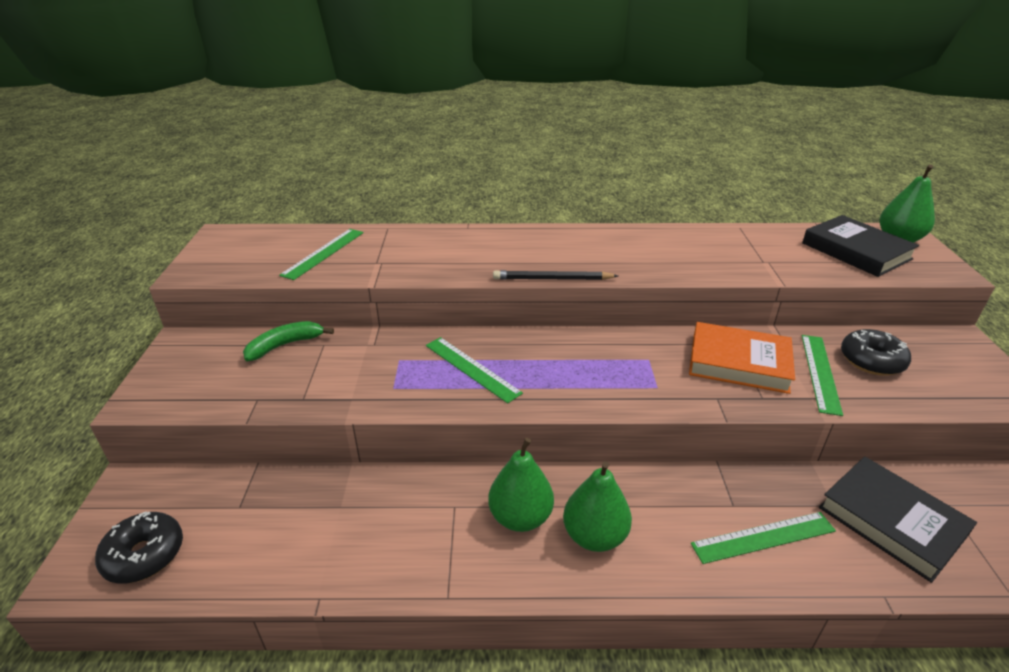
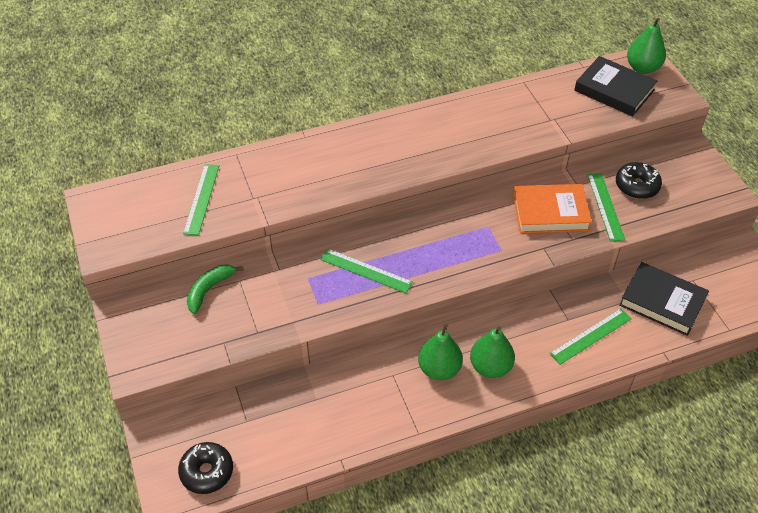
camera: 20 degrees left, 15 degrees up
black pencil [493,270,618,280] -> none

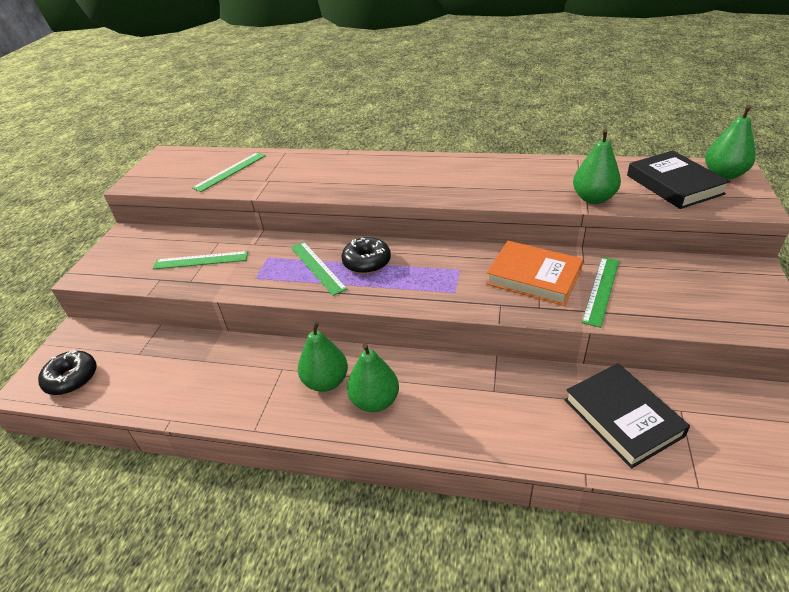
camera: 35 degrees right, 10 degrees down
green banana [187,265,244,314] -> none
green ruler [549,308,632,365] -> green ruler moved to [153,251,248,270]
black donut [616,162,662,199] -> black donut moved to [341,237,391,274]
none -> green pear [573,129,621,204]

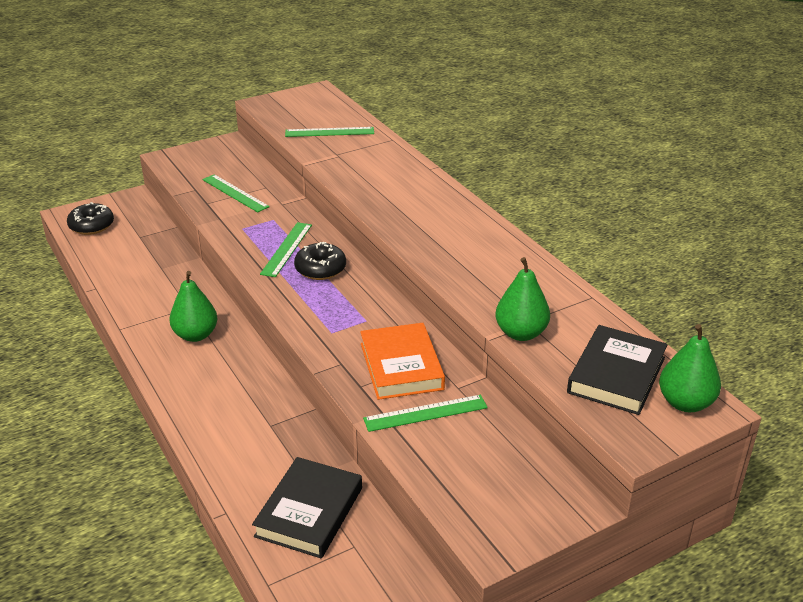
camera: 45 degrees right, 5 degrees down
green pear [347,343,399,412] -> none

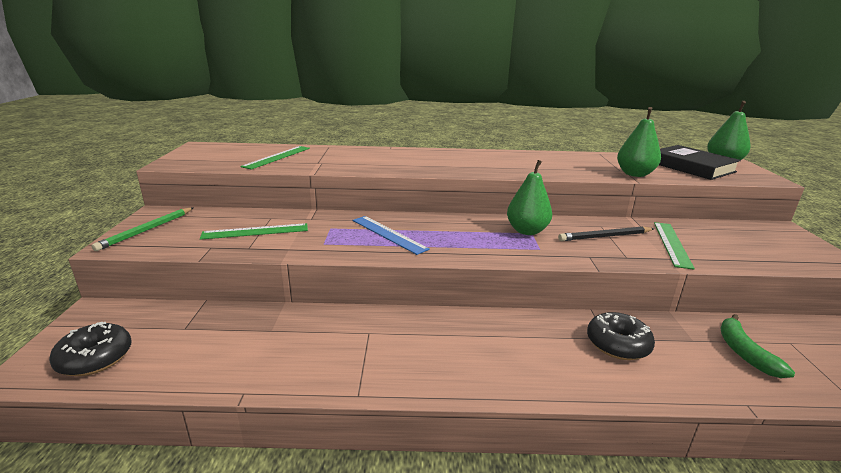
camera: 60 degrees left, 10 degrees down
green pear [169,271,218,342] -> green pear moved to [507,160,552,235]
black book [252,457,362,559] -> green banana [720,314,795,378]
green ruler [260,222,312,277] -> blue ruler [352,216,430,255]
black donut [294,242,346,280] -> black donut moved to [587,312,655,360]
orange book [360,323,445,400] -> black pencil [558,226,654,241]
none -> green pencil [92,207,194,251]

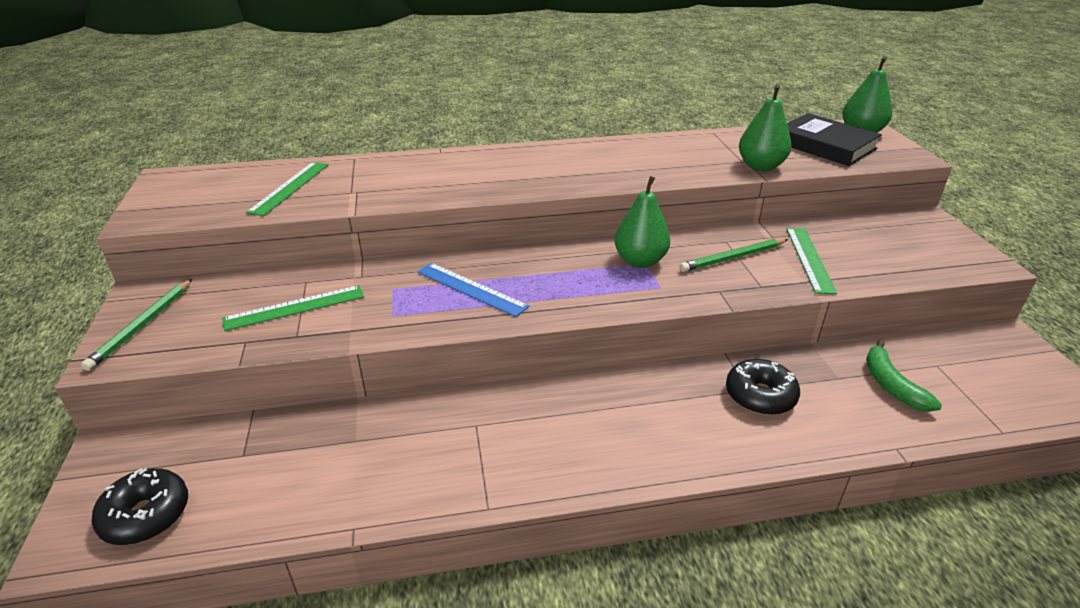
camera: 10 degrees left, 10 degrees up
black pencil [558,226,654,241] -> green pencil [680,239,788,272]

